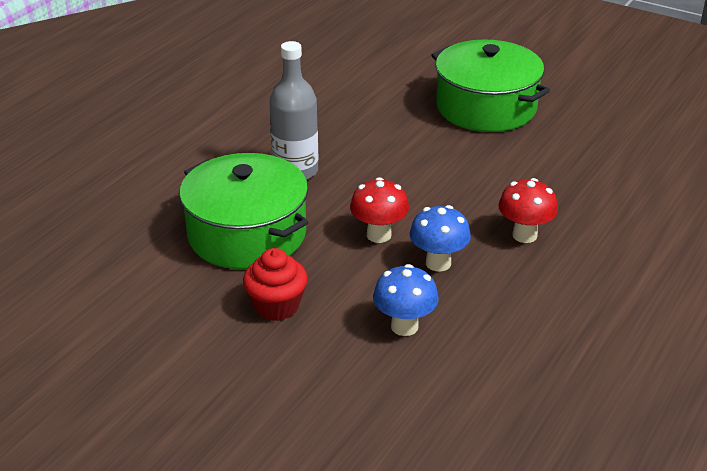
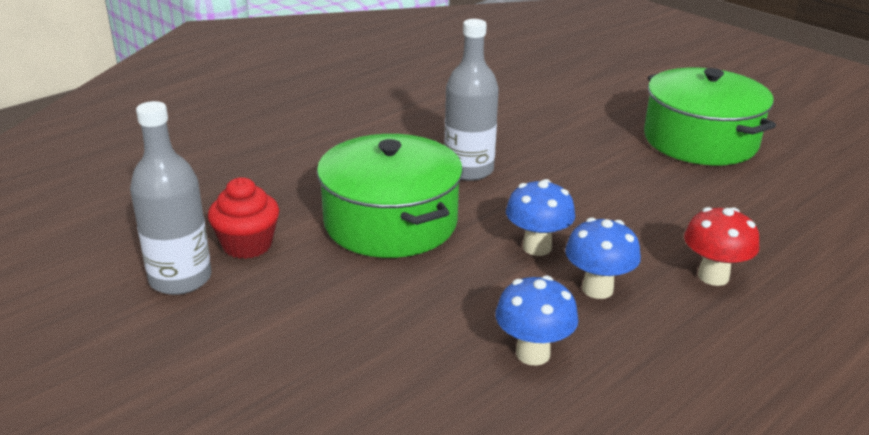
camera: 15 degrees right, 5 degrees down
red cupcake [243,248,308,321] -> red cupcake moved to [208,177,279,259]
red mushroom [350,177,409,243] -> blue mushroom [506,179,575,256]
none -> grey bottle [130,101,211,295]

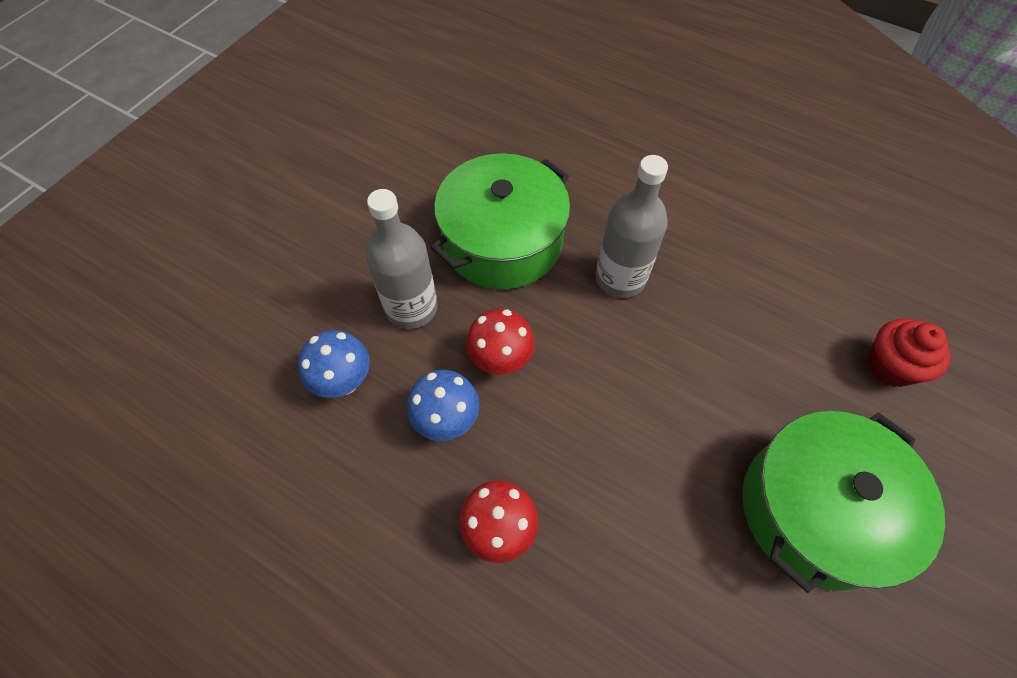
camera: 75 degrees right, 30 degrees up
grey bottle [130,101,211,295] -> grey bottle moved to [365,189,438,329]
red cupcake [208,177,279,259] -> red cupcake moved to [867,318,951,387]
blue mushroom [506,179,575,256] -> red mushroom [466,309,535,374]

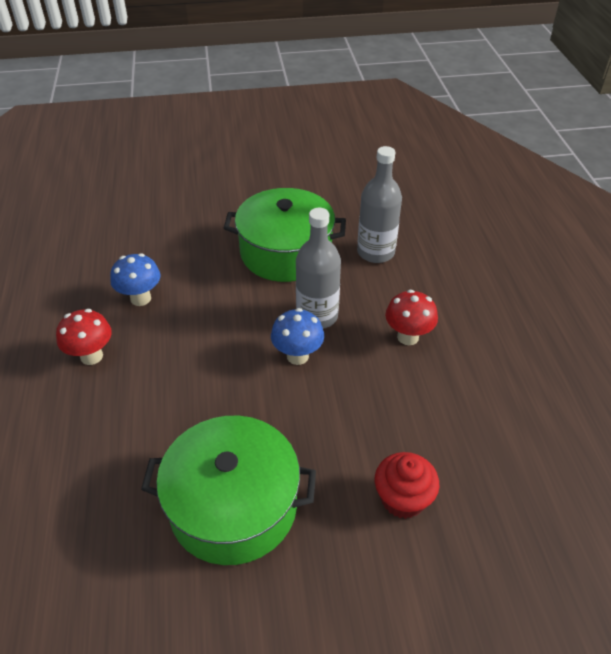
camera: 50 degrees right, 15 degrees down
blue mushroom [298,330,370,398] -> blue mushroom moved to [271,308,324,365]
grey bottle [365,189,438,329] -> grey bottle moved to [357,146,402,263]
red mushroom [466,309,535,374] -> red mushroom moved to [385,290,438,345]

